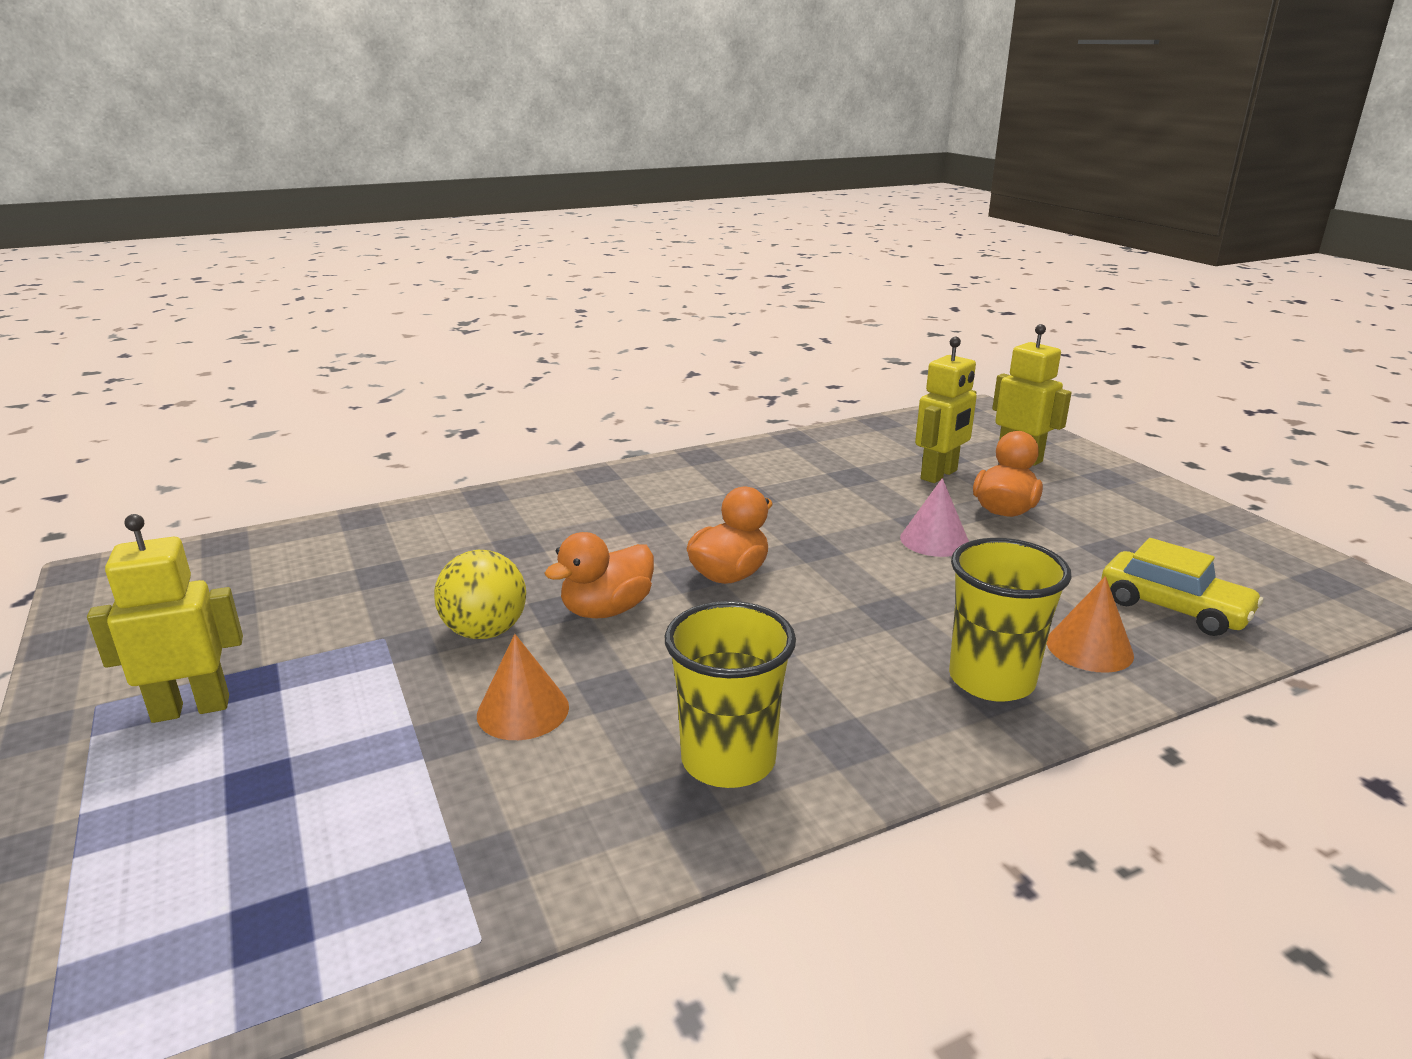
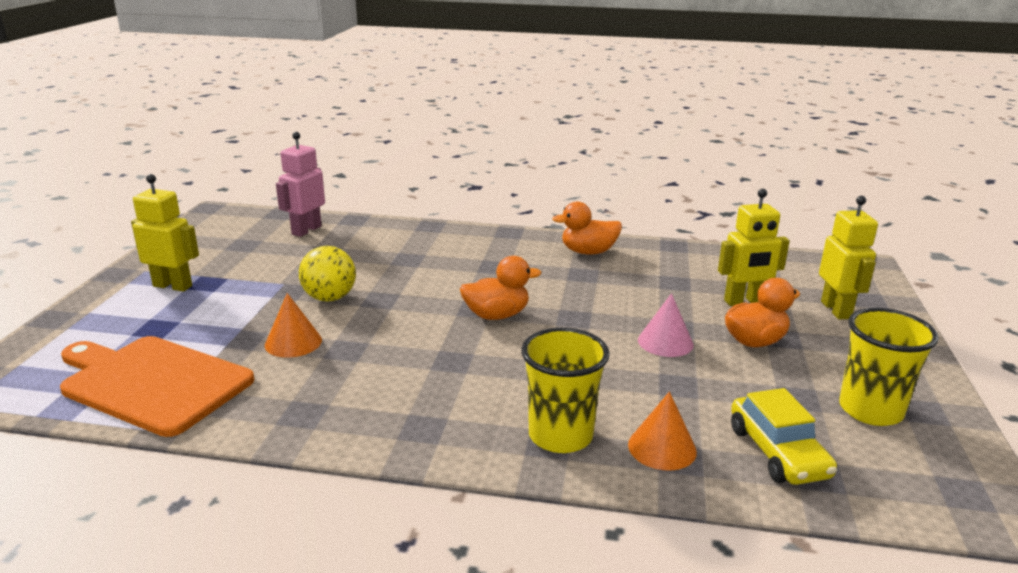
camera: 35 degrees right, 0 degrees up
orange duck [544,532,654,618] -> orange duck moved to [552,201,622,254]
yellow cup [665,601,796,788] -> yellow cup moved to [839,308,939,426]
none -> orange cutting board [60,336,254,437]
none -> pink robot [276,132,325,237]

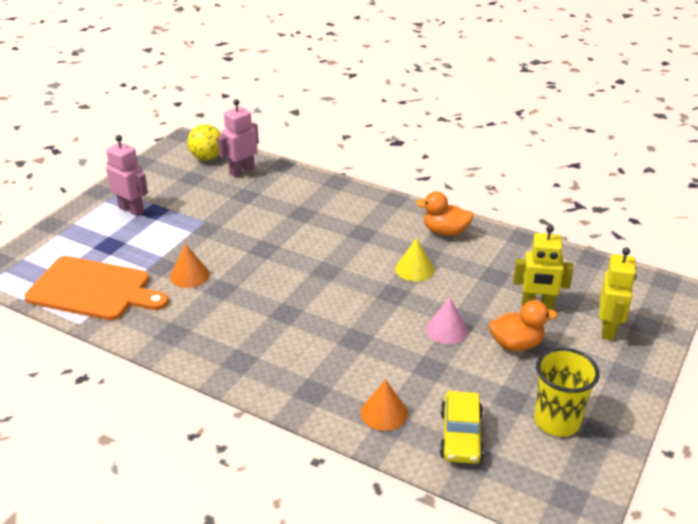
camera: 20 degrees right, 10 degrees up
orange cutting board [60,336,254,437] -> orange cutting board turned 150 degrees clockwise [25,256,169,320]
yellow robot [131,174,199,292] -> pink robot [106,135,148,216]
yellow ball [299,246,356,301] -> yellow ball moved to [187,124,222,161]
orange duck [460,256,541,320] -> none
yellow cup [521,328,610,453] -> none
none -> yellow cone [395,238,434,281]

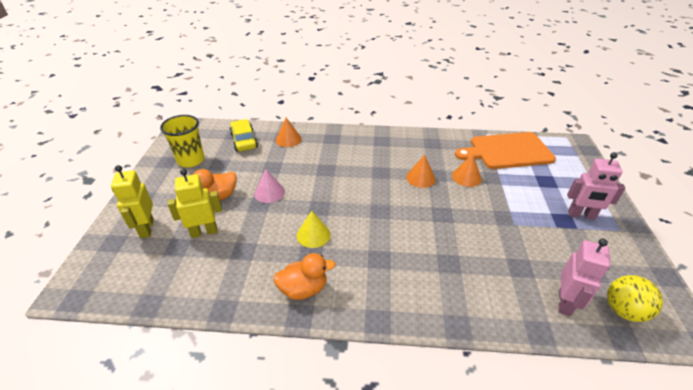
camera: 155 degrees right, 5 degrees up
none -> orange cone [406,155,436,188]

